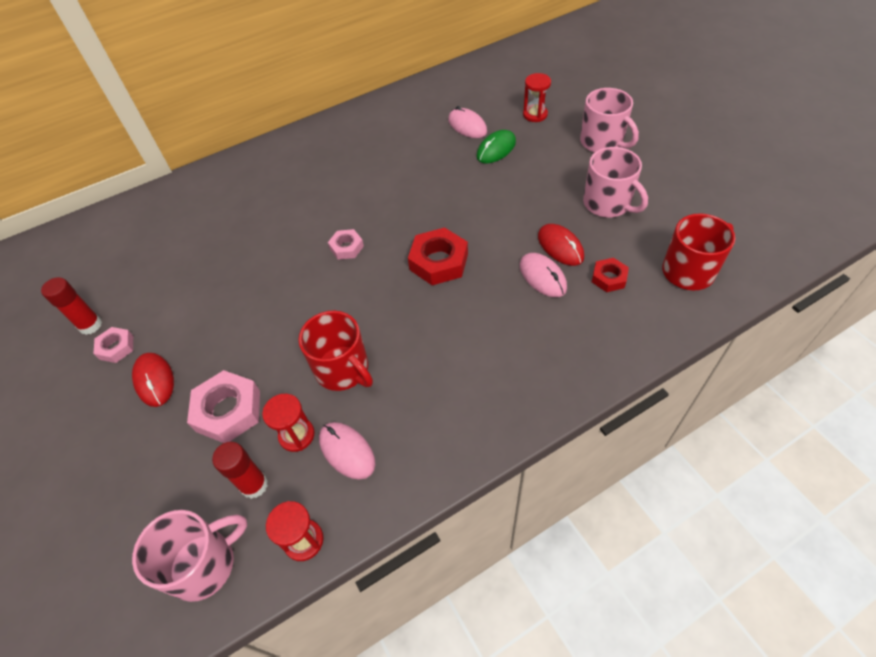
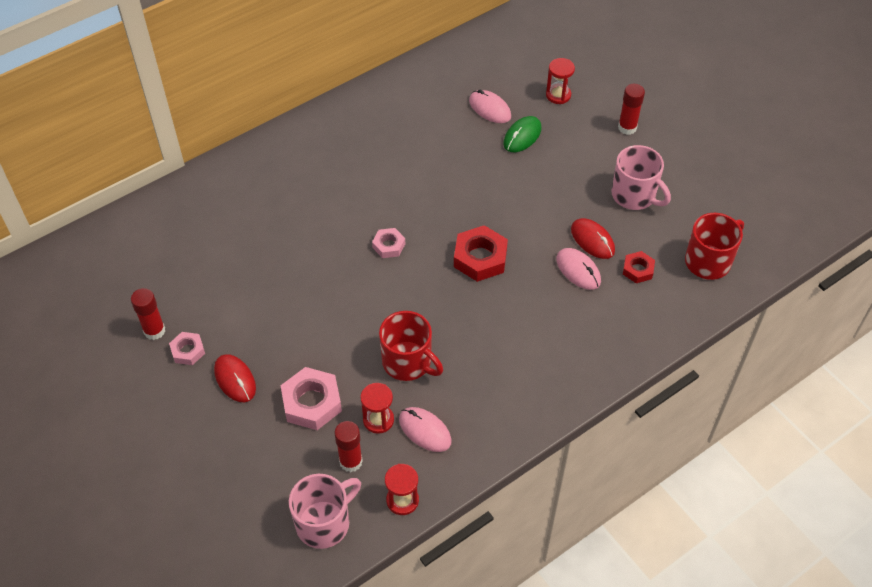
camera: 10 degrees left, 0 degrees up
pink mug [580,88,639,153] -> red glue stick [618,84,645,135]

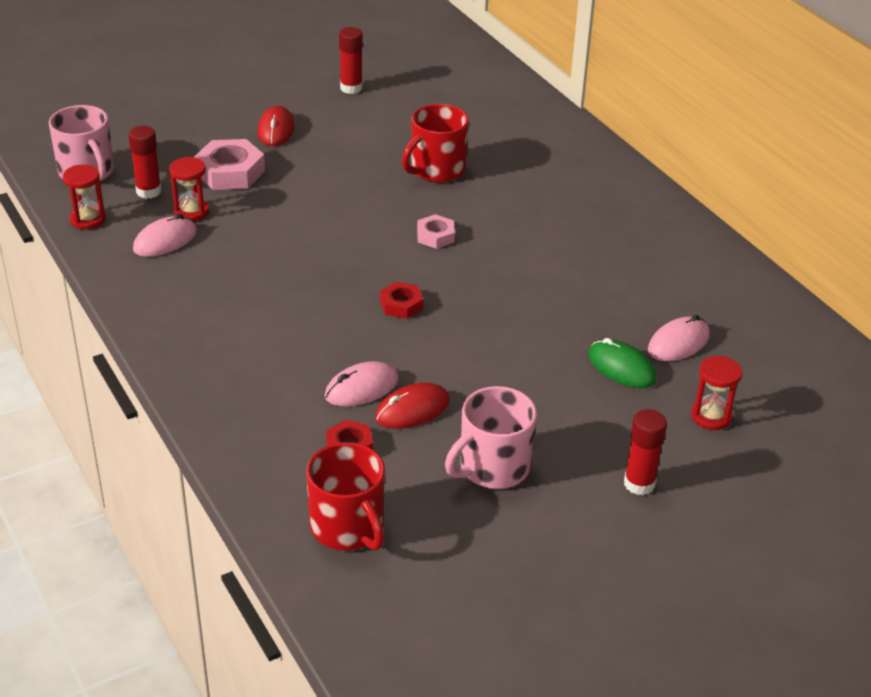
camera: 95 degrees right, 15 degrees down
pink nut [169,332,205,365] -> none
red mouse [214,354,256,402] -> red mouse turned 60 degrees counterclockwise [257,106,295,146]
red mug [379,311,443,381] -> red mug moved to [402,104,469,183]
red nut [454,225,508,282] -> red nut [380,282,423,319], size x0.58

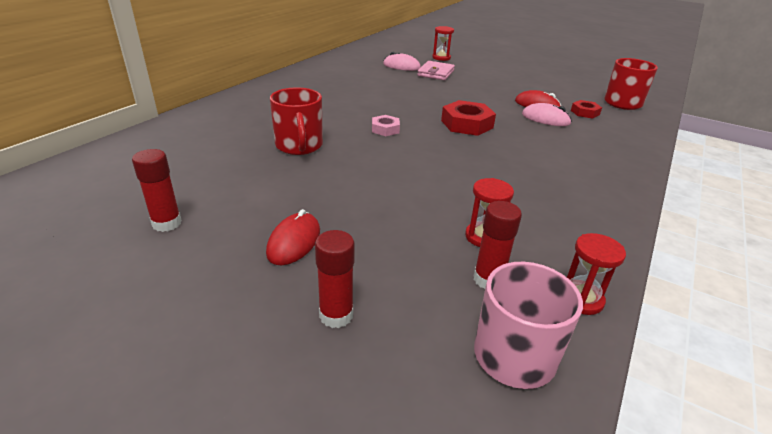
camera: 120 degrees left, 5 degrees down
pink mouse [133,214,197,257] -> none
pink nut [194,139,265,190] -> none
red mouse [257,106,295,146] -> red mouse turned 45 degrees counterclockwise [266,209,320,265]
red nut [380,282,423,319] -> red nut [441,100,496,136], size x1.73
red mug [402,104,469,183] -> red mug turned 60 degrees clockwise [270,87,323,155]
pink mug [445,386,537,489] -> none
green mouse [588,338,656,388] -> pink wallet [417,61,455,80]
red glue stick [624,409,667,495] -> red glue stick moved to [315,230,355,328]

